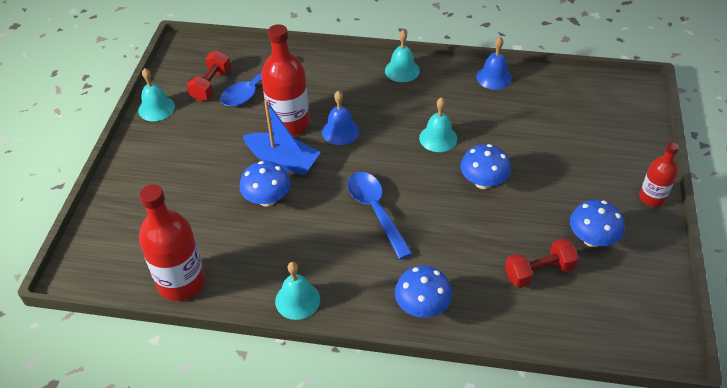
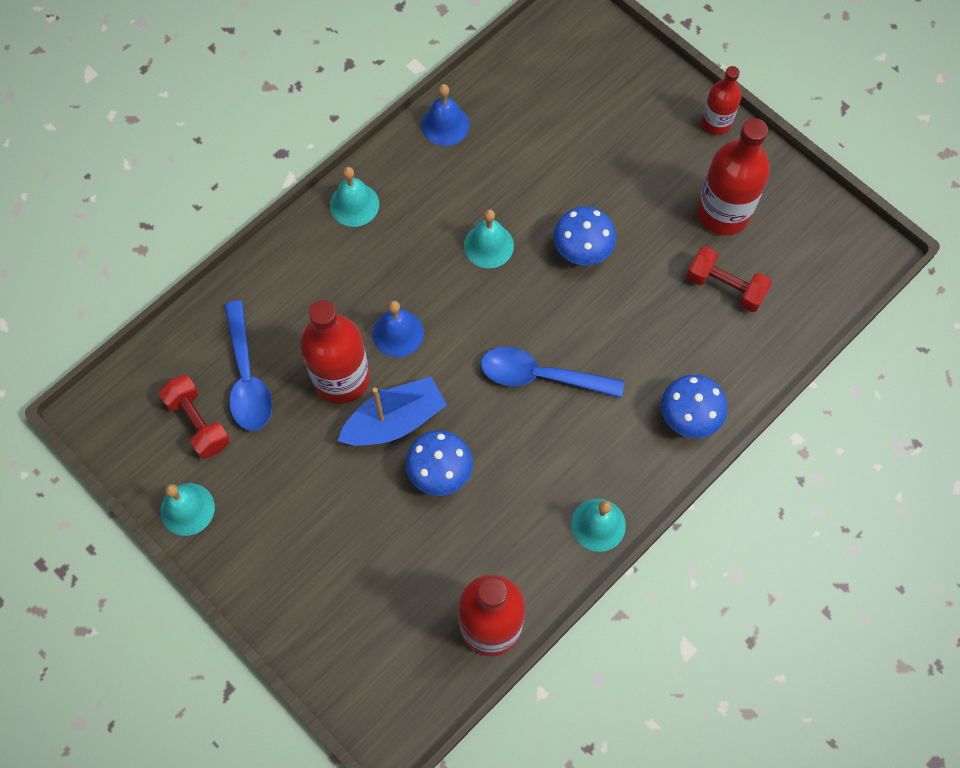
camera: 55 degrees left, 20 degrees up
red dumbbell [505,238,579,288] -> red dumbbell turned 75 degrees counterclockwise [687,246,772,312]
blue mushroom [570,200,625,247] -> red bottle [697,118,770,235]

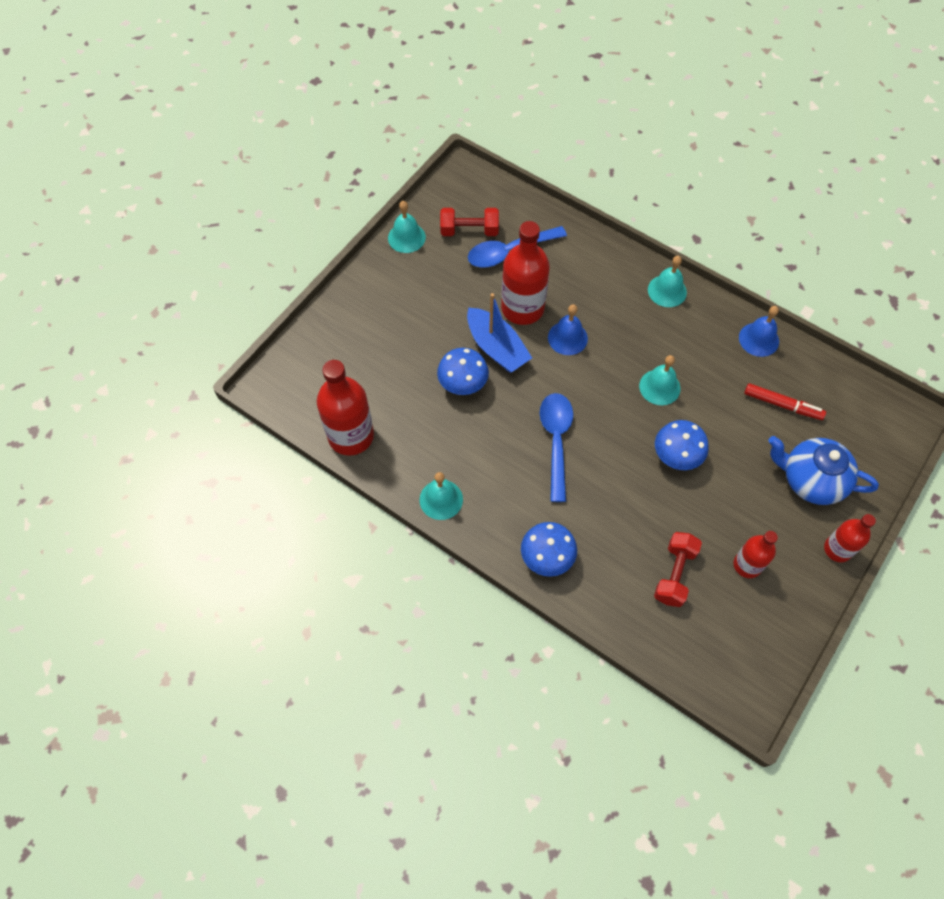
camera: 80 degrees right, 5 degrees down
red dumbbell [159,375,230,459] -> red dumbbell turned 45 degrees clockwise [440,208,499,236]
red bottle [697,118,770,235] -> red bottle [734,531,778,578], size x0.58
none -> red marker [744,383,826,420]
none -> blue teapot [768,436,879,505]

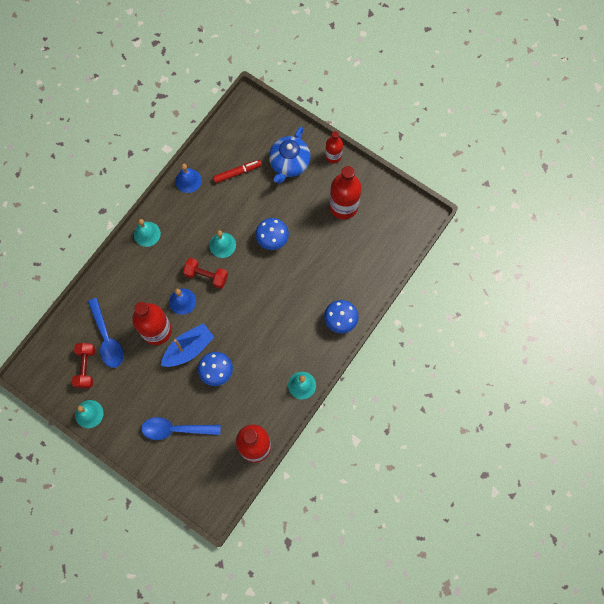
camera: 90 degrees left, 10 degrees up
blue spoon [540,393,573,502] -> blue spoon moved to [141,417,221,440]
red dumbbell [654,532,702,607] -> red dumbbell moved to [183,258,228,289]
red bottle [734,531,778,578] -> red bottle [329,166,362,219], size x1.72
red marker [744,383,826,420] -> red marker turned 45 degrees clockwise [213,160,262,183]

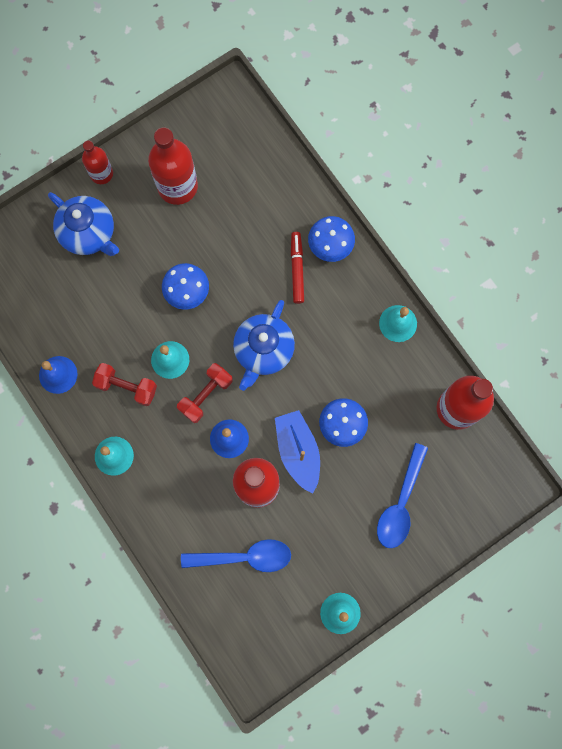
camera: 70 degrees left, 5 degrees up
red dumbbell [72,343,95,388] -> red dumbbell moved to [92,363,157,406]
red marker [213,160,262,183] -> red marker moved to [291,232,304,304]
none -> blue teapot [233,300,295,391]

